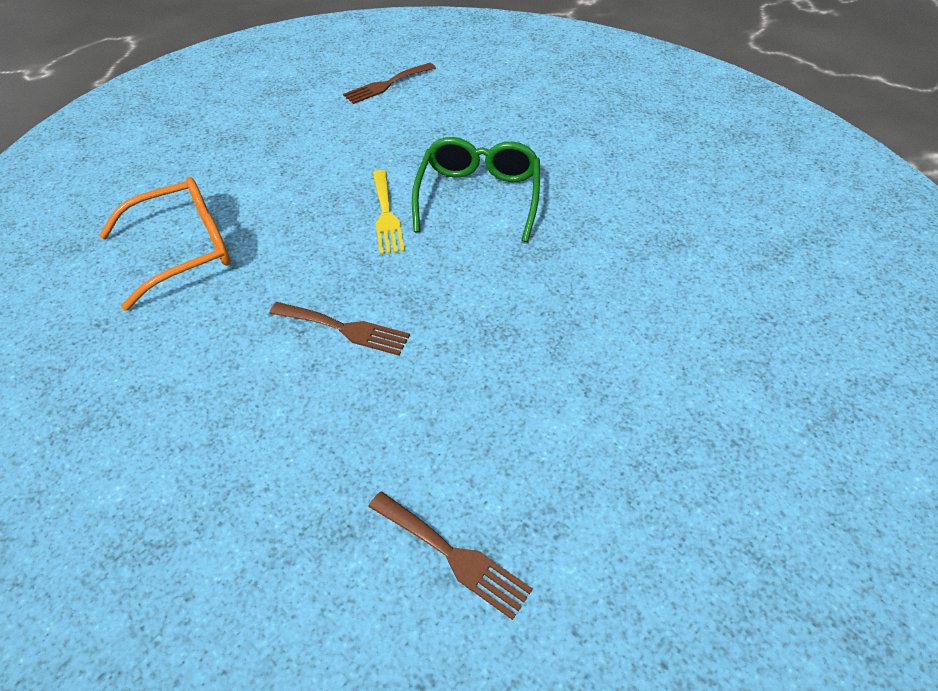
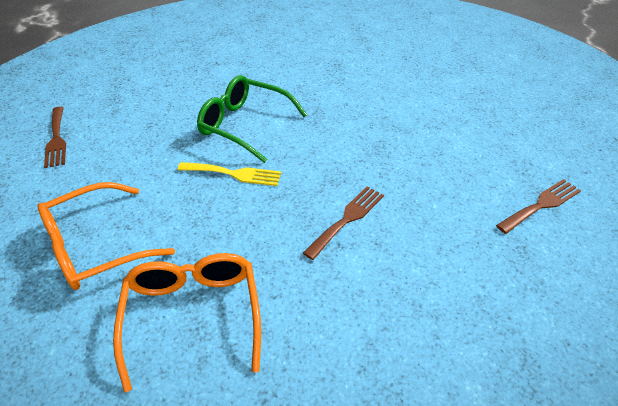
camera: 70 degrees left, 5 degrees down
none -> orange glasses [38,182,175,290]

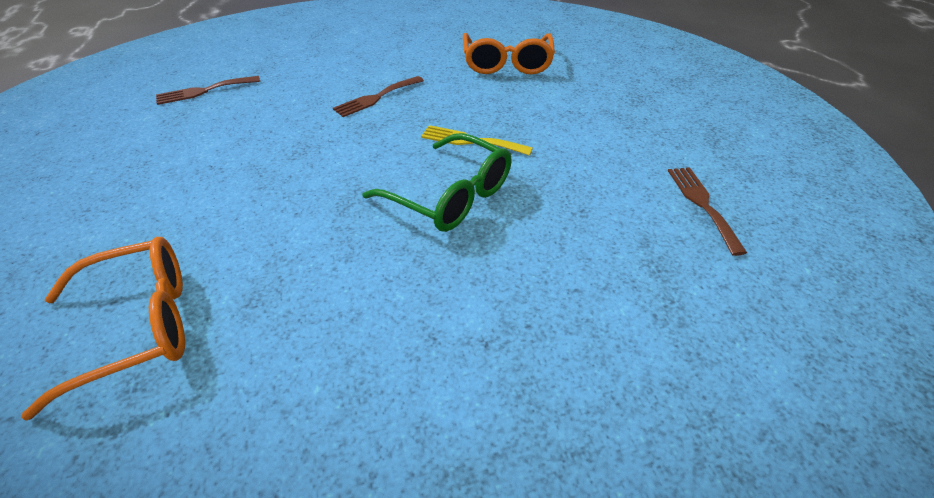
camera: 170 degrees left, 0 degrees up
orange glasses [38,182,175,290] -> orange glasses moved to [21,237,185,421]

